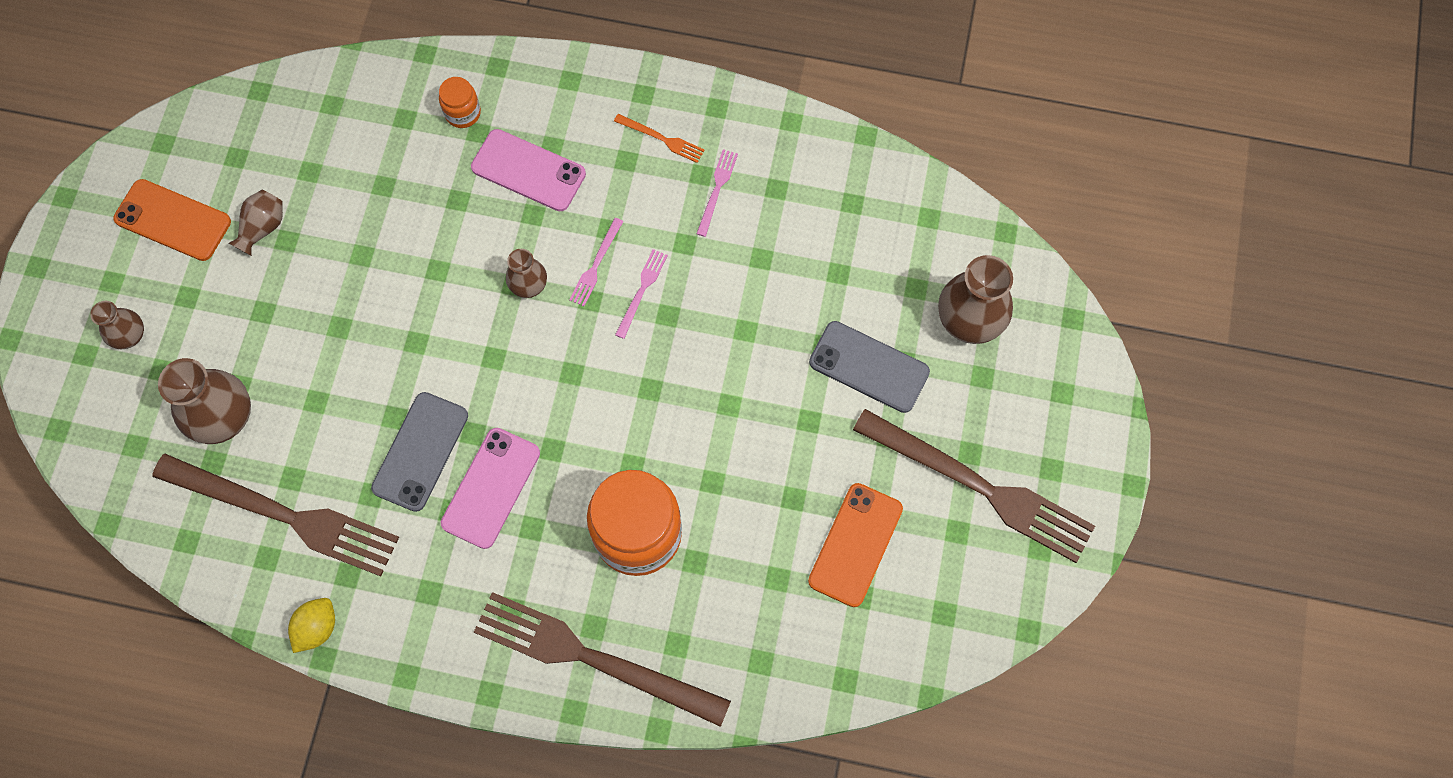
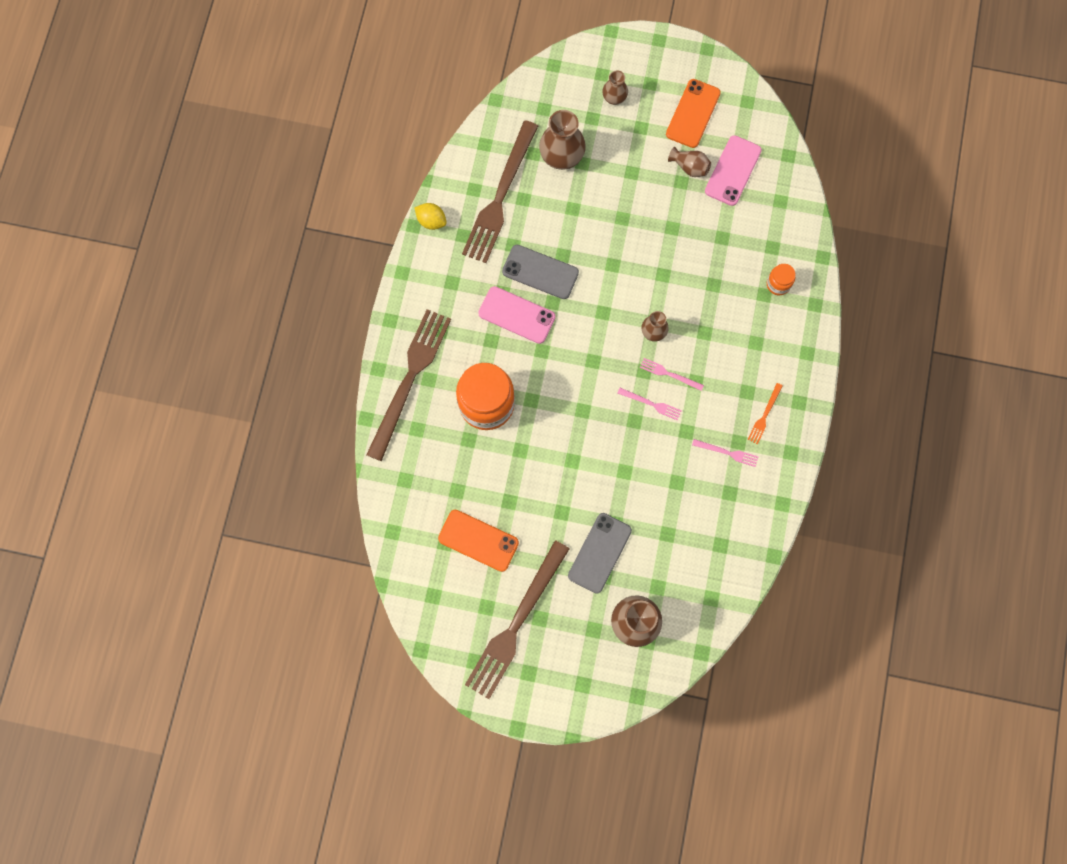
camera: 90 degrees right, 5 degrees up
pink phone [471,129,586,211] -> pink phone moved to [705,135,762,206]

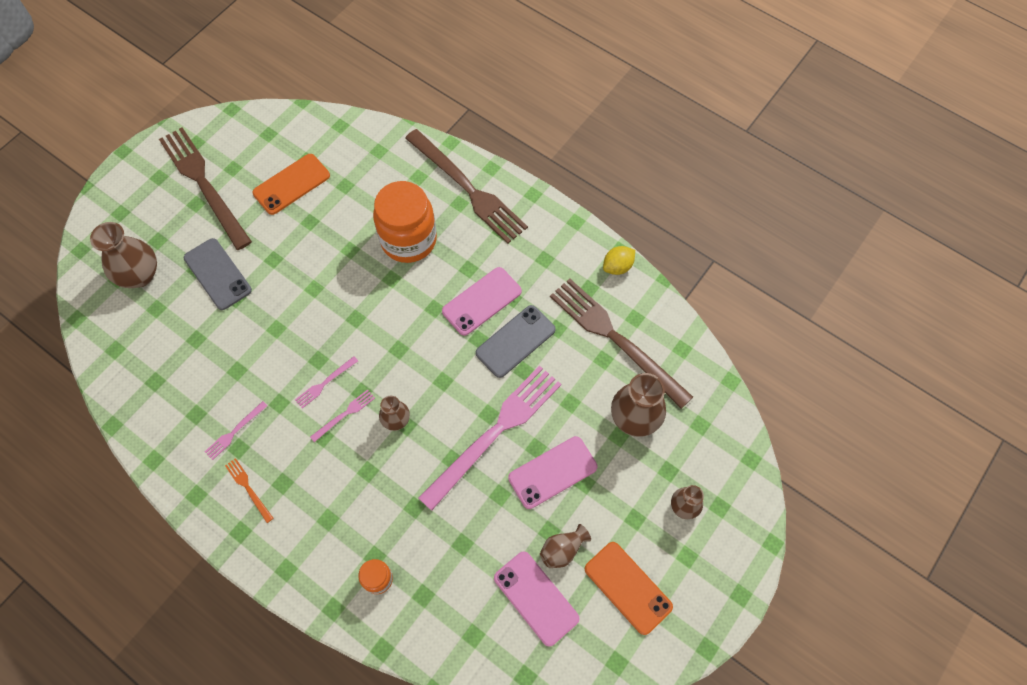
camera: 115 degrees right, 10 degrees down
none -> pink fork [419,366,561,511]
none -> pink phone [508,436,597,509]

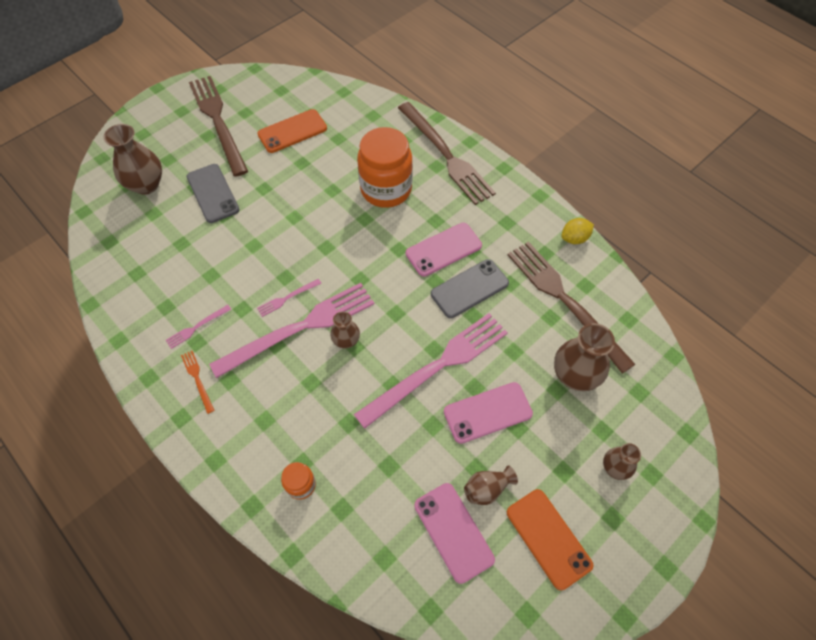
camera: 10 degrees right, 5 degrees down
pink fork [310,390,375,442] -> pink fork [209,283,374,378], size x2.46

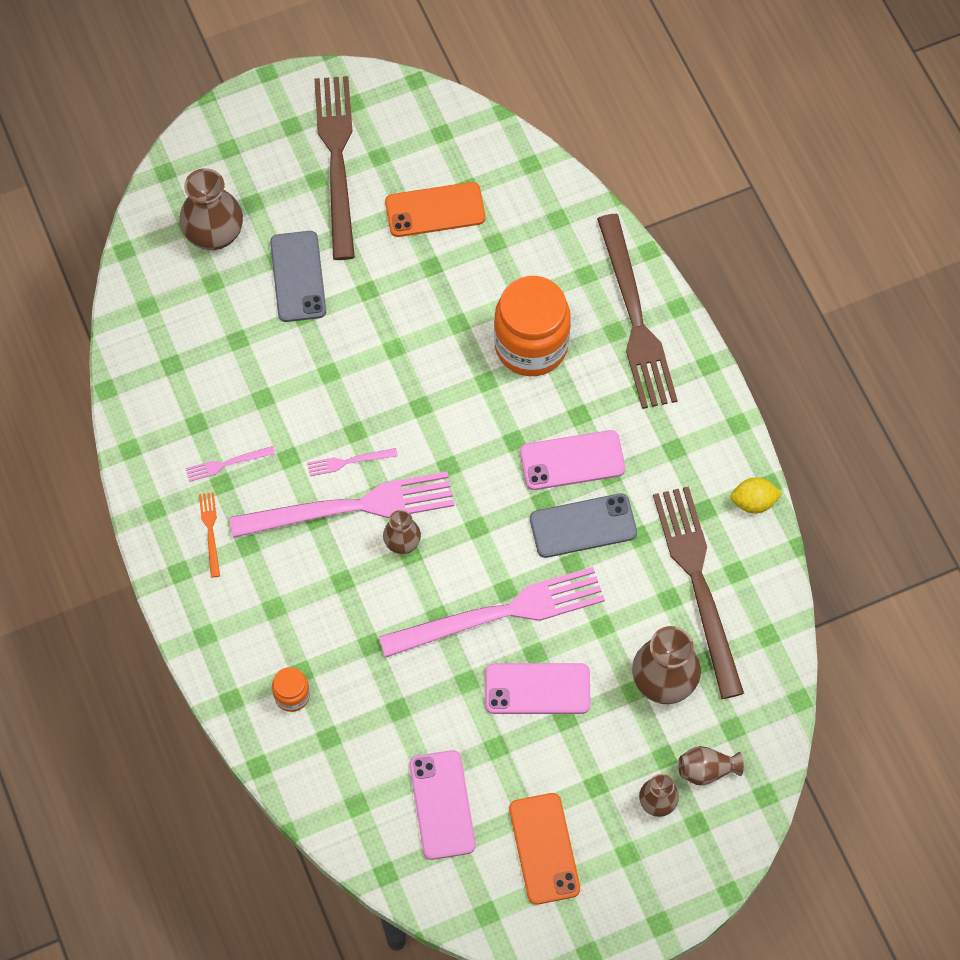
camera: 20 degrees right, 5 degrees up
brown vase [464,465,518,505] -> brown vase moved to [678,746,744,786]

